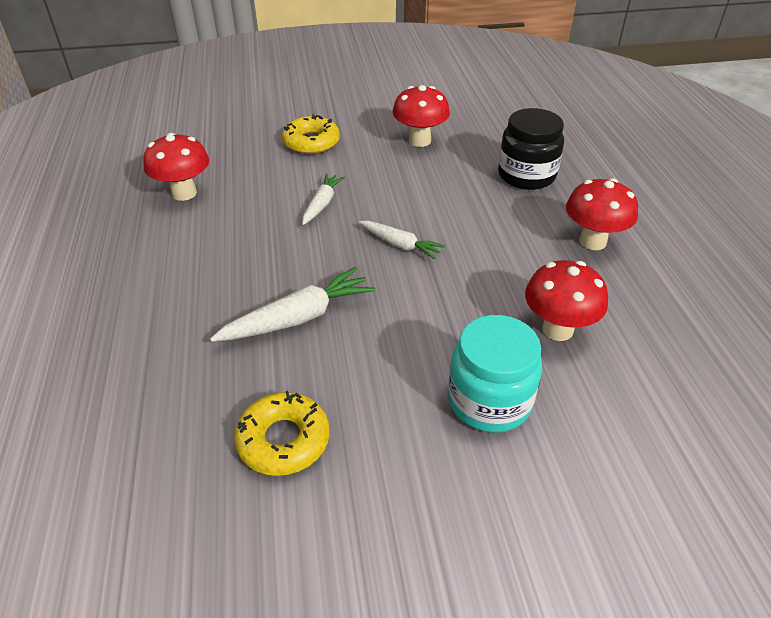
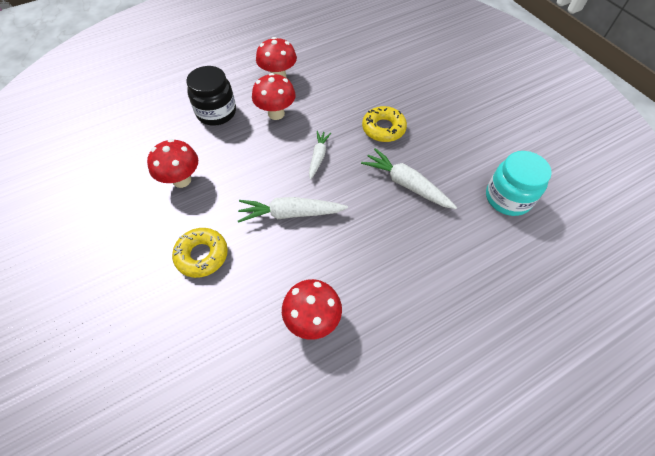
camera: 110 degrees left, 15 degrees up
yellow donut [234,391,330,476] -> yellow donut moved to [362,106,407,142]
white carrot [302,173,345,225] -> white carrot [238,197,348,223], size x1.58
turquoise jar [448,315,542,433] -> turquoise jar moved to [486,151,552,216]
red mushroom [525,260,608,341] -> red mushroom moved to [252,73,296,120]

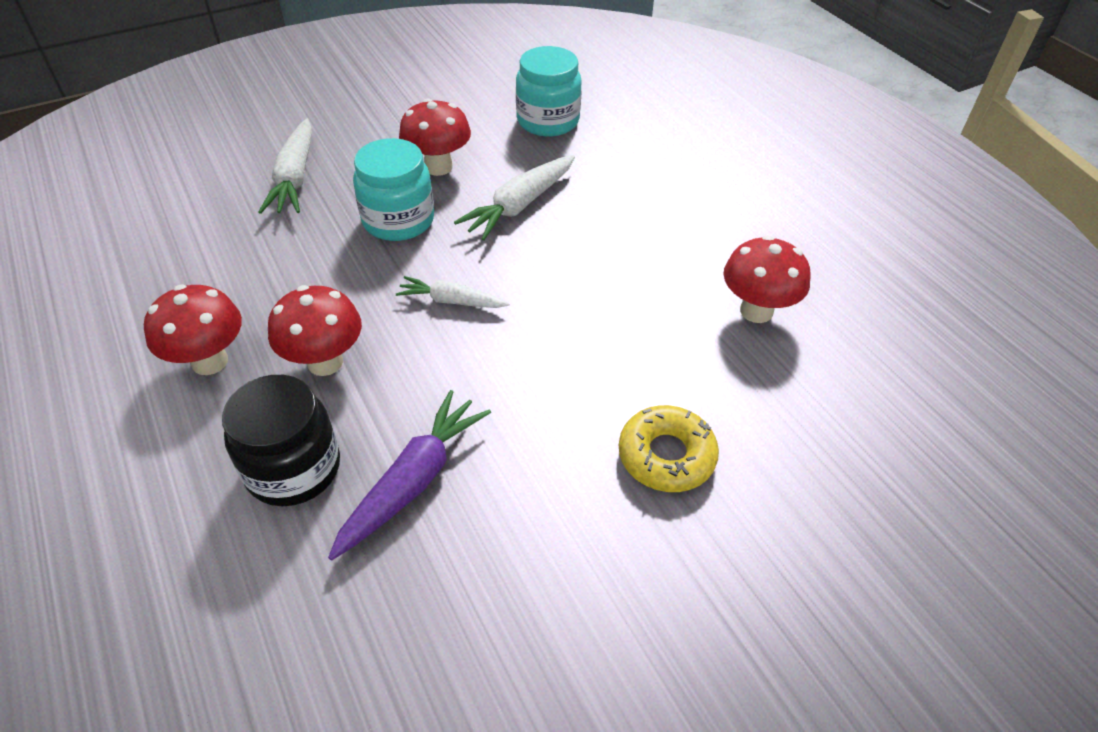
camera: 90 degrees left, 10 degrees down
red mushroom [147,139,198,188] -> red mushroom moved to [399,99,471,176]
white carrot [238,197,348,223] -> white carrot moved to [258,119,312,214]
yellow donut [362,106,407,142] -> turquoise jar [353,138,434,241]
none -> purple carrot [328,390,491,560]

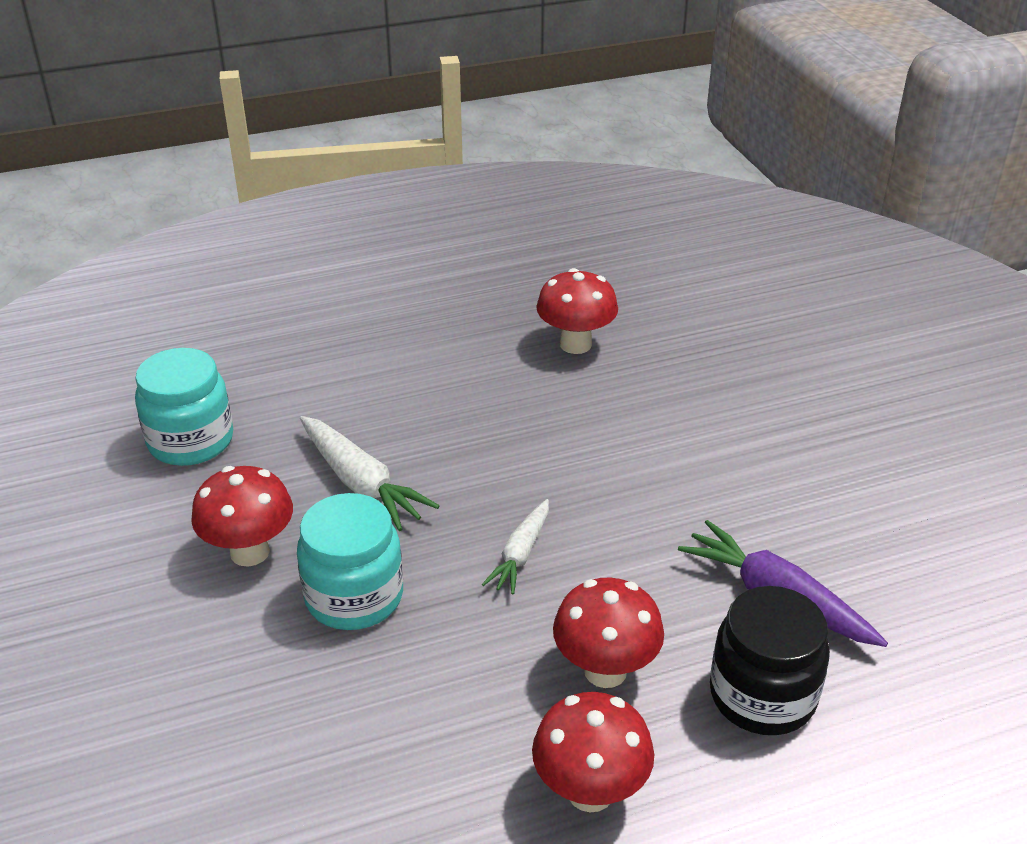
camera: 80 degrees left, 10 degrees down
white carrot [258,119,312,214] -> none
yellow donut [619,405,719,492] -> none

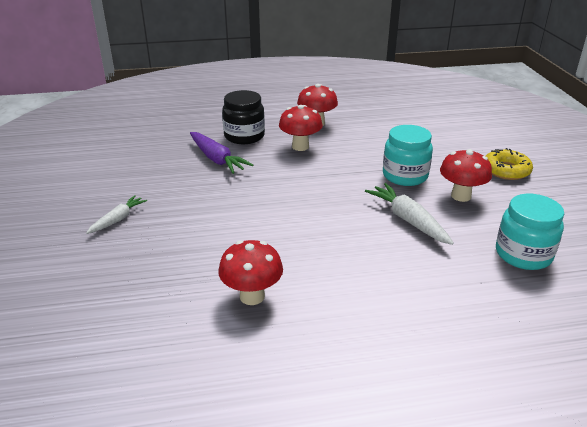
camera: 170 degrees left, 5 degrees down
white carrot [482,499,549,595] -> white carrot moved to [86,195,147,234]
none -> yellow donut [486,148,533,180]

